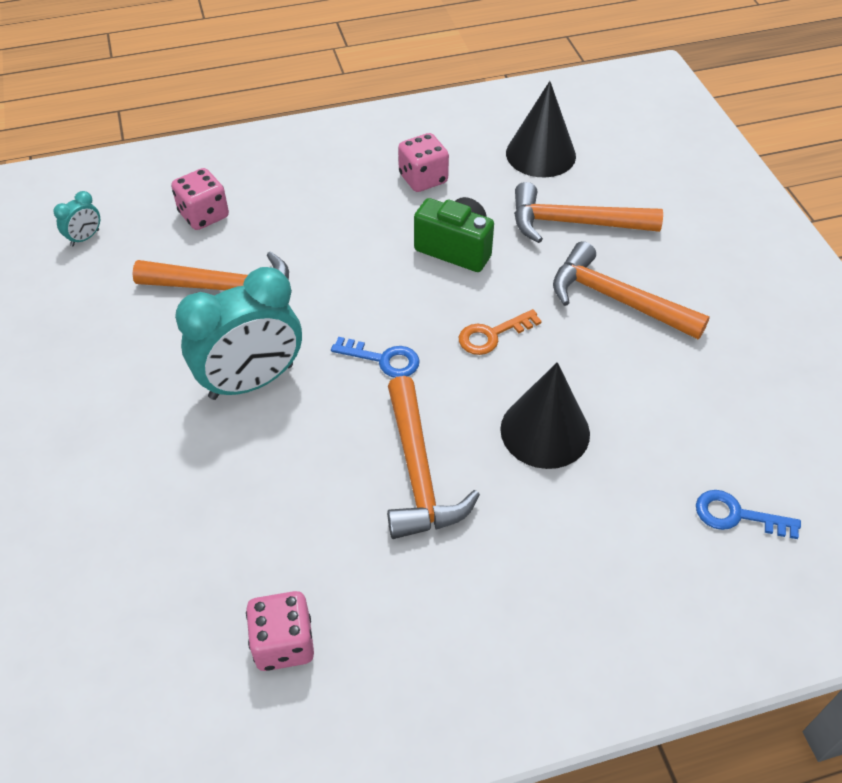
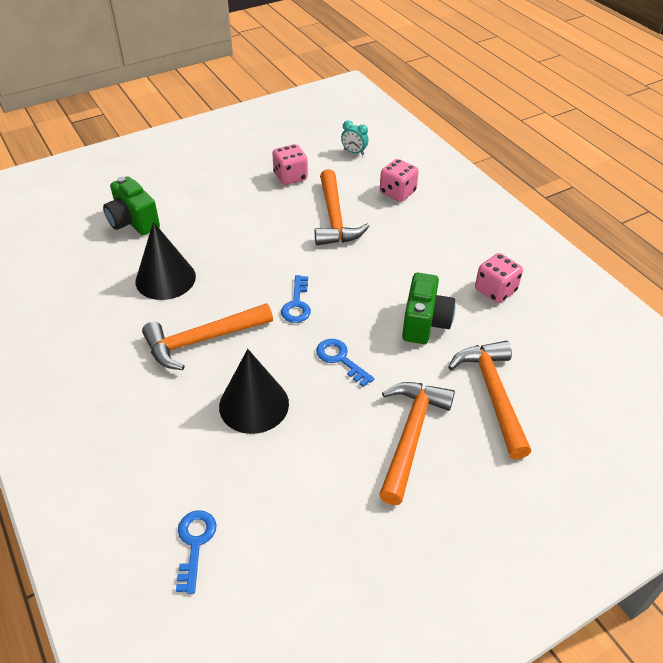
camera: 75 degrees right, 5 degrees down
turquoise clock [175,267,302,400] -> none
pink dice [246,591,314,671] -> pink dice moved to [272,144,308,185]
orange key [459,309,542,355] -> blue key [316,339,374,387]
black cone [506,81,576,178] -> black cone moved to [136,222,196,300]
none -> green camera [103,177,160,236]

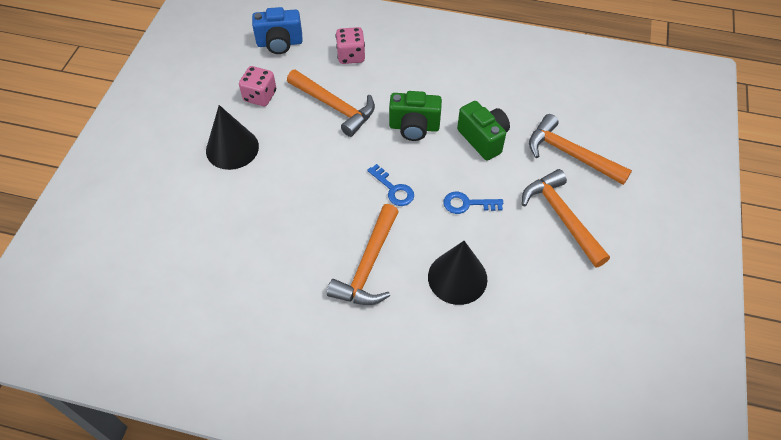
camera: 45 degrees left, 10 degrees up
green camera [103,177,160,236] -> green camera moved to [389,91,442,141]
black cone [136,222,196,300] -> black cone moved to [206,105,259,170]
blue key [176,510,217,594] -> none
turquoise clock [341,120,369,155] -> blue camera [252,7,303,54]
pink dice [475,253,523,303] -> none

